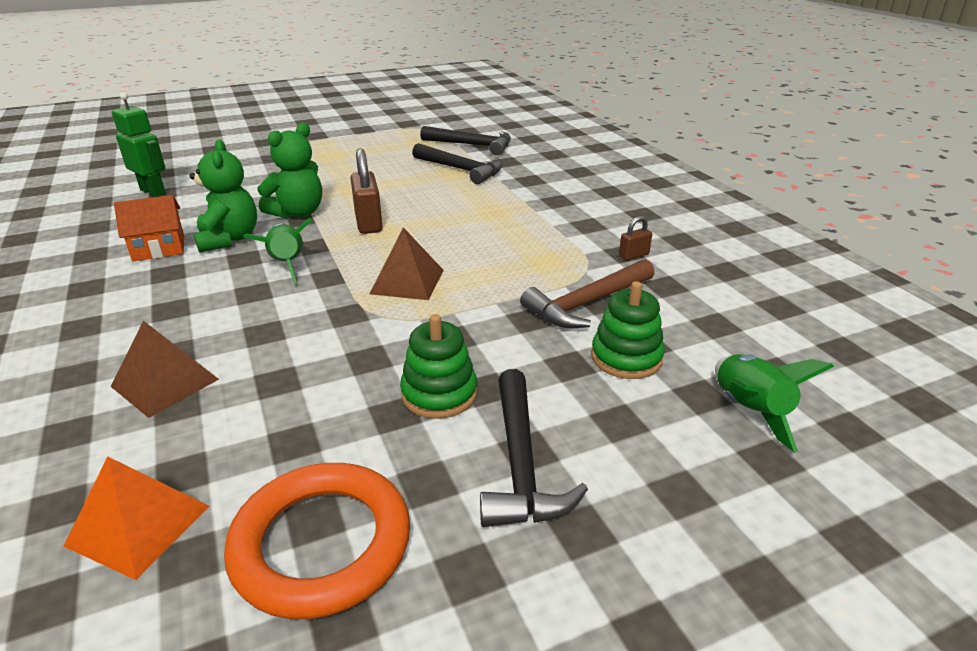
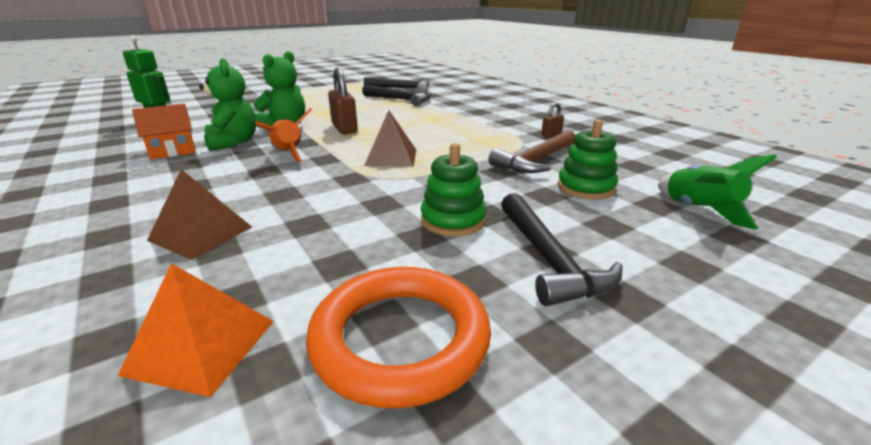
camera: 10 degrees left, 5 degrees down
green rocket [243,218,312,283] -> orange rocket [255,108,312,162]

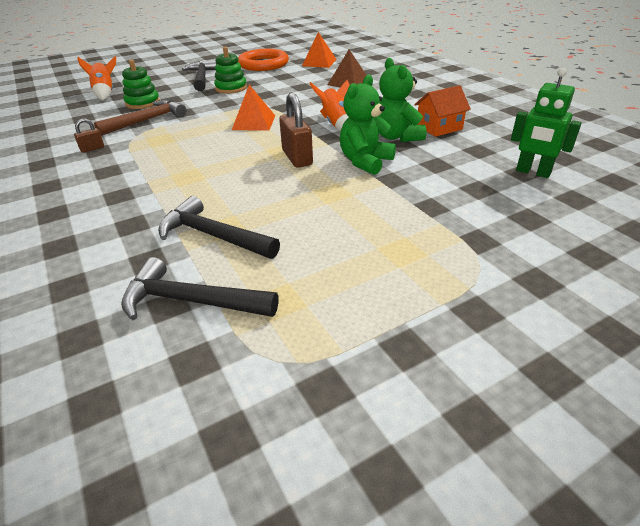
camera: 175 degrees left, 10 degrees up
brown pyramid [364,110,416,167] -> orange pyramid [232,85,275,130]
green rocket [658,154,777,230] -> orange rocket [77,56,116,101]

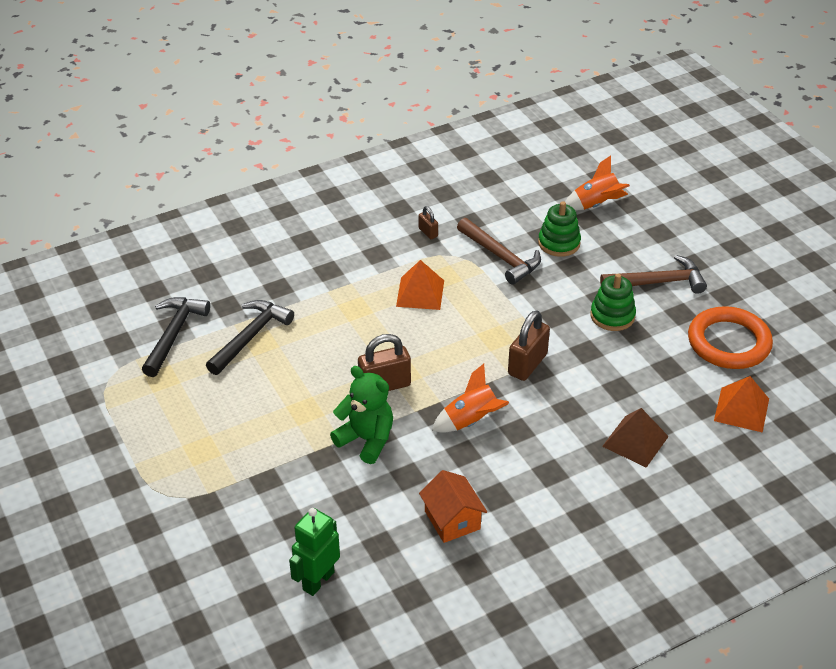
camera: 90 degrees right, 5 degrees up
black hammer [182,59,217,91] -> brown hammer [600,255,707,294]
orange pyramid [232,85,275,130] -> orange pyramid moved to [396,260,444,310]
green teddy bear [379,58,426,142] -> none
none -> brown padlock [508,311,550,381]

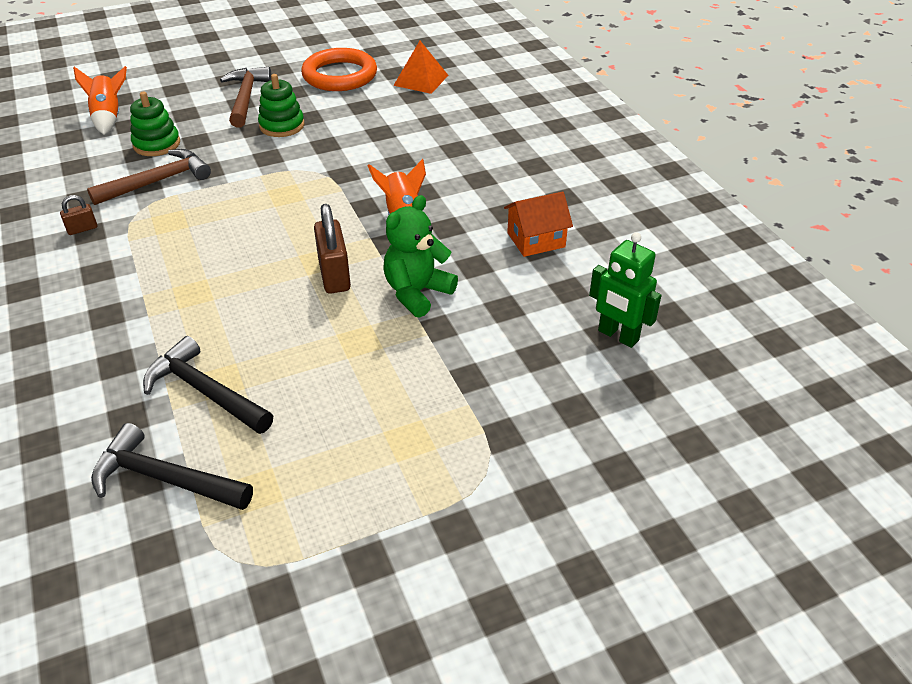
camera: 85 degrees left, 0 degrees up
orange pyramid [396,260,444,310] -> none
brown padlock [508,311,550,381] -> none
brown pyramid [602,408,669,468] -> none

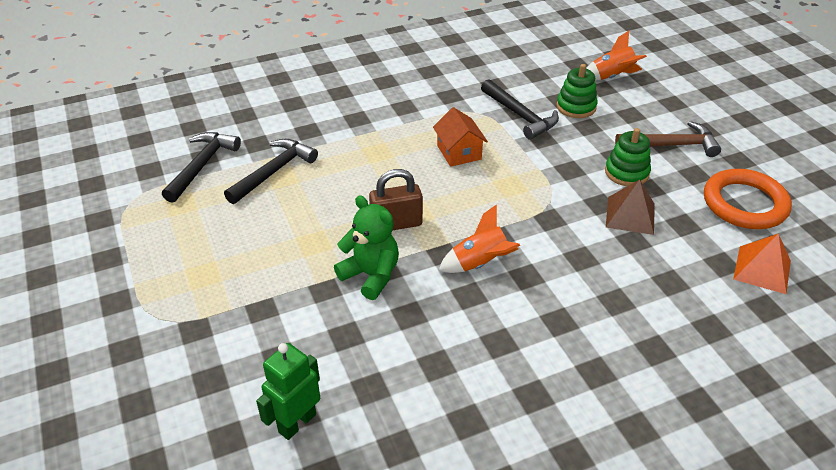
camera: 90 degrees right, 0 degrees up
brown padlock [60,195,97,235] -> none
brown hammer [87,149,211,205] -> black hammer [481,79,559,140]
orange house [504,192,573,257] -> orange house moved to [433,107,488,167]
none -> brown pyramid [606,179,655,235]

